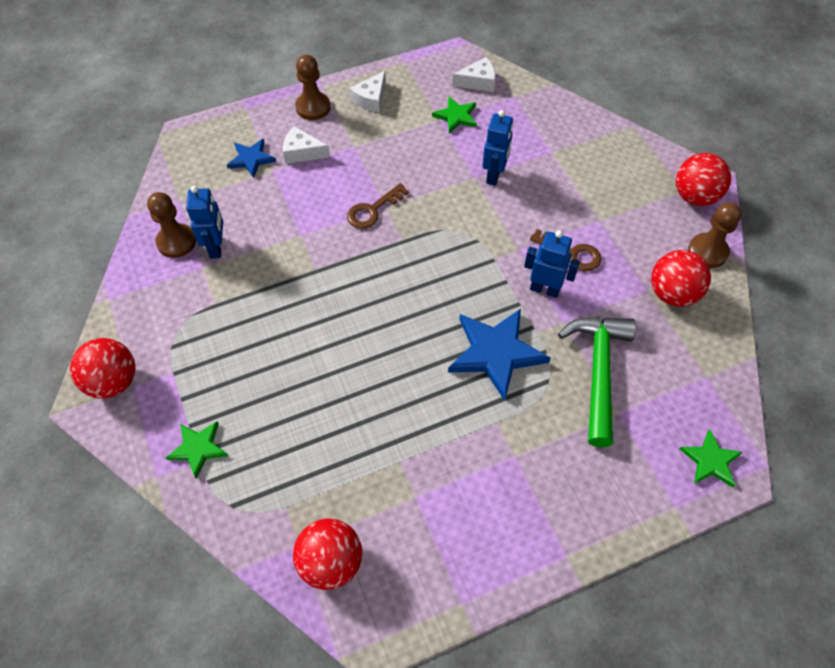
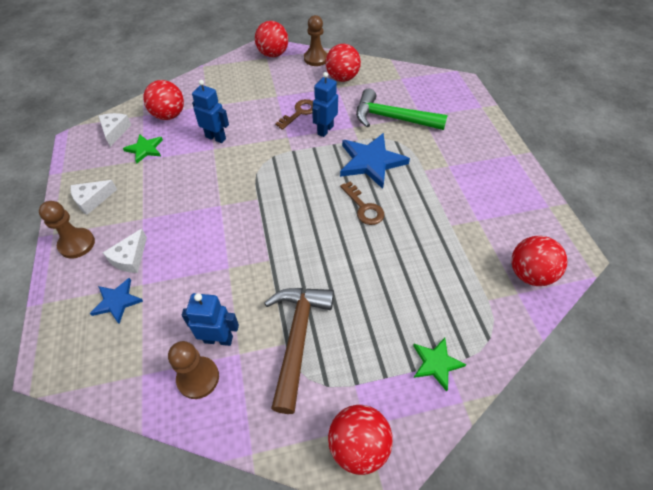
camera: 80 degrees left, 5 degrees down
brown key [347,183,409,229] -> brown key moved to [340,182,384,225]
white cheese [350,71,386,112] -> white cheese turned 105 degrees clockwise [70,180,117,215]
green star [680,429,743,487] -> none
none -> red ball [143,80,184,120]
none -> brown hammer [264,288,334,414]

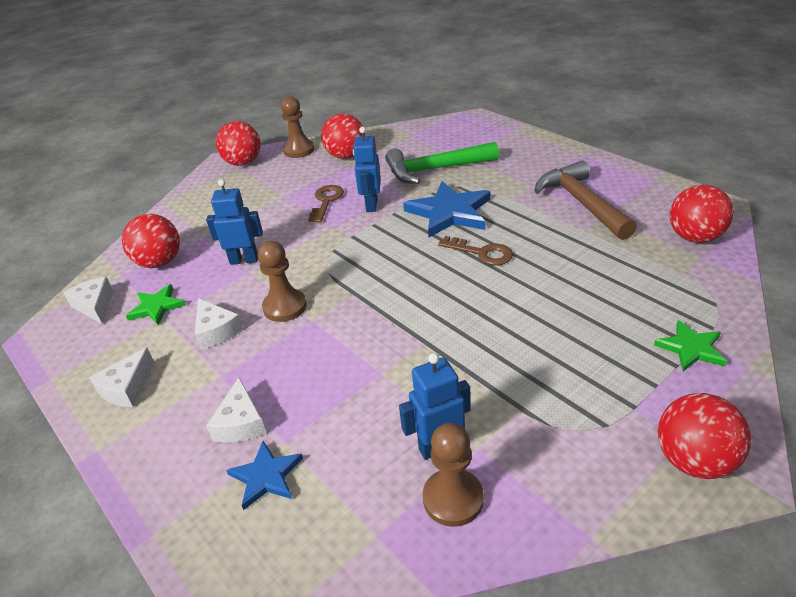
camera: 25 degrees left, 15 degrees down
brown pawn [39,201,95,258] -> brown pawn moved to [258,241,307,322]
brown hammer [264,288,334,414] -> brown hammer moved to [534,161,637,240]
none -> white cheese [195,298,243,349]

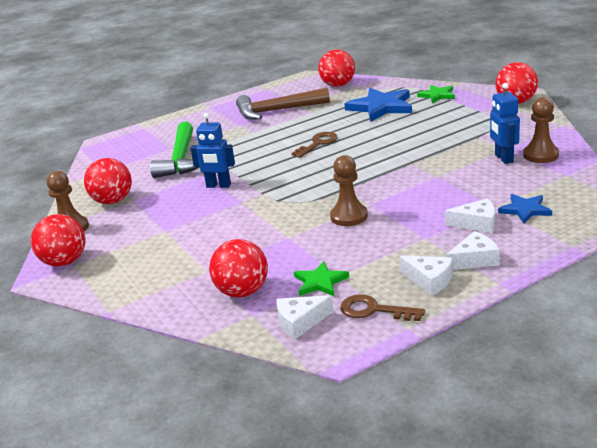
camera: 80 degrees left, 10 degrees down
white cheese [195,298,243,349] -> white cheese moved to [446,231,500,270]
blue robot [206,179,263,265] -> none
brown key [308,185,344,223] -> brown key moved to [340,294,425,321]
blue star [403,181,491,237] -> blue star moved to [344,88,412,122]

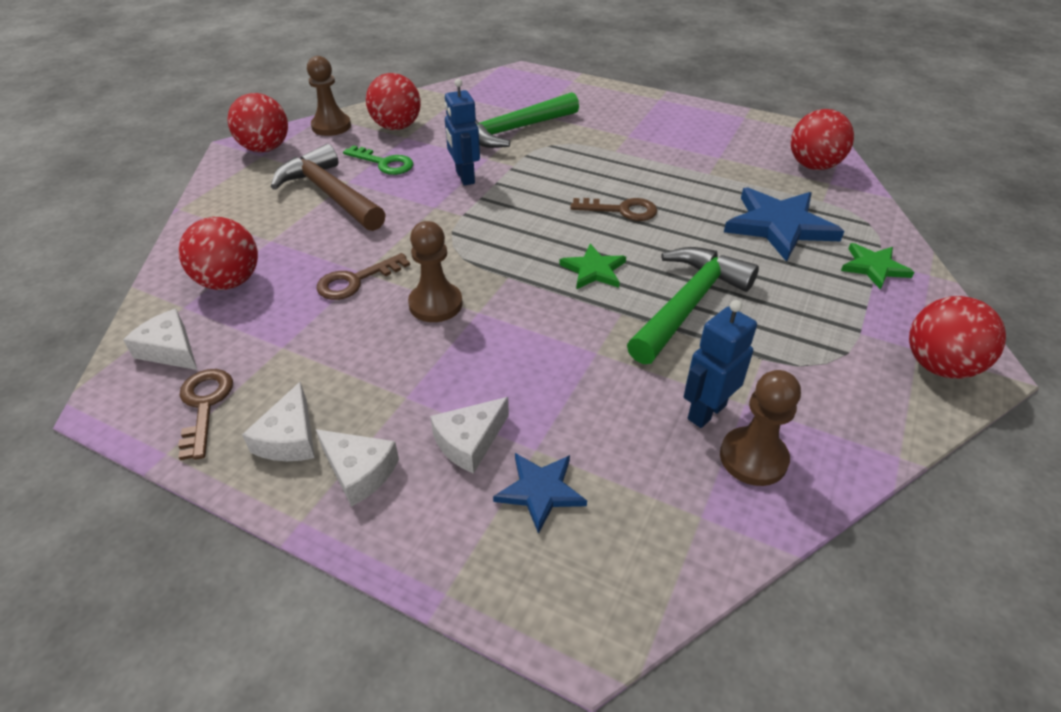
camera: 55 degrees right, 15 degrees up
brown hammer [236,87,330,120] -> brown hammer moved to [271,144,386,231]
green star [294,261,349,296] -> green star moved to [559,244,626,289]
white cheese [445,198,495,233] -> white cheese turned 75 degrees clockwise [430,397,509,474]
none -> brown key [316,253,410,300]
none -> green key [343,145,413,175]
none -> green hammer [627,247,759,364]

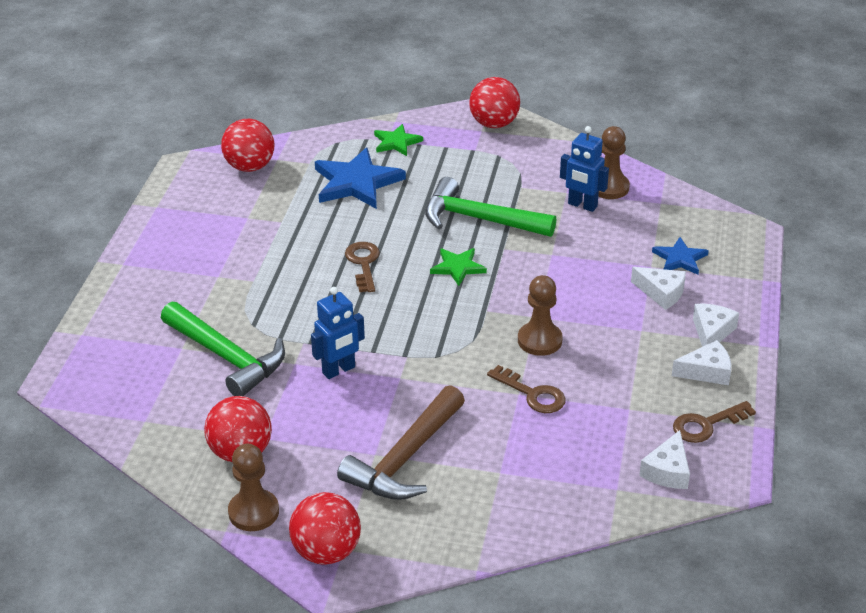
camera: 105 degrees left, 5 degrees down
red ball [179,217,258,290] -> none
green key [343,145,413,175] -> none

